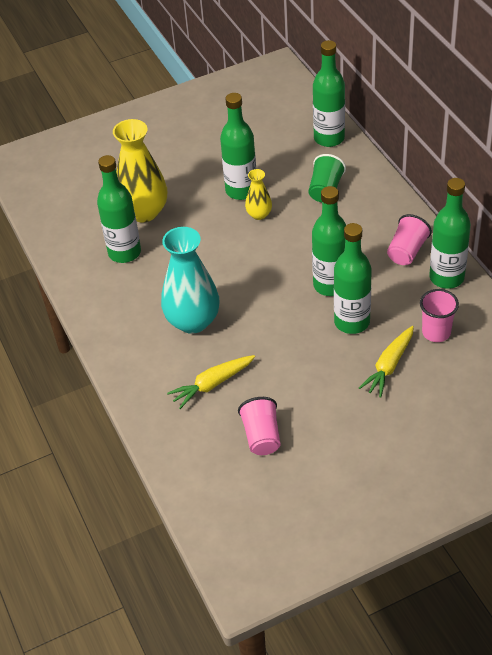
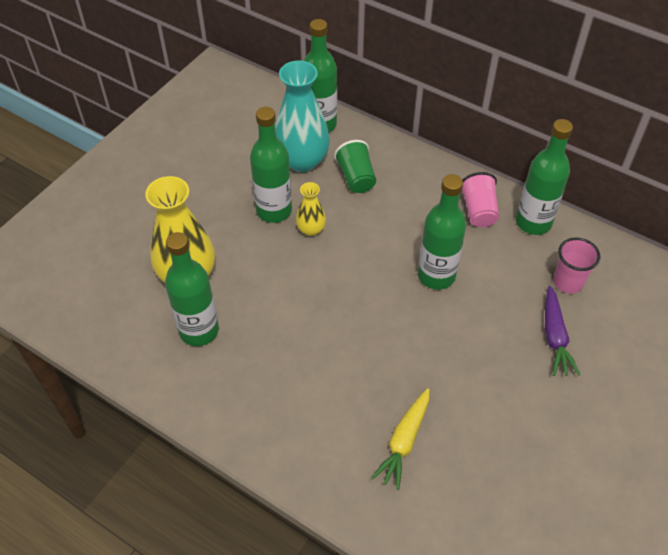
camera: 35 degrees left, 5 degrees up
turquoise vase [161,227,220,334] -> turquoise vase moved to [275,61,330,172]
pink cup [238,397,281,455] -> none
green bottle [334,223,372,334] -> none
yellow carrot [359,326,414,398] -> purple carrot [545,286,580,376]

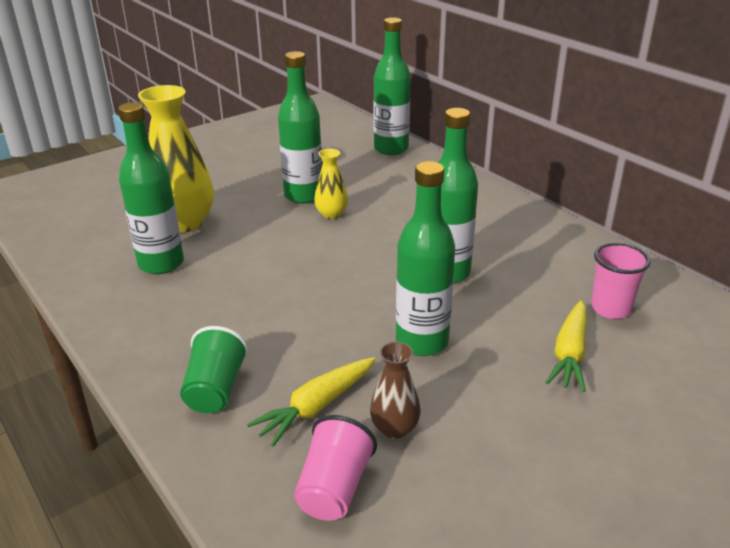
camera: 20 degrees right, 20 degrees down
turquoise vase [275,61,330,172] -> none
green cup [334,140,376,193] -> green cup moved to [180,326,249,413]
pink cup [462,172,499,227] -> pink cup moved to [294,415,377,521]
green bottle [516,119,573,235] -> green bottle moved to [396,161,455,356]
purple carrot [545,286,580,376] -> yellow carrot [545,300,587,392]
none -> brown vase [370,342,421,439]

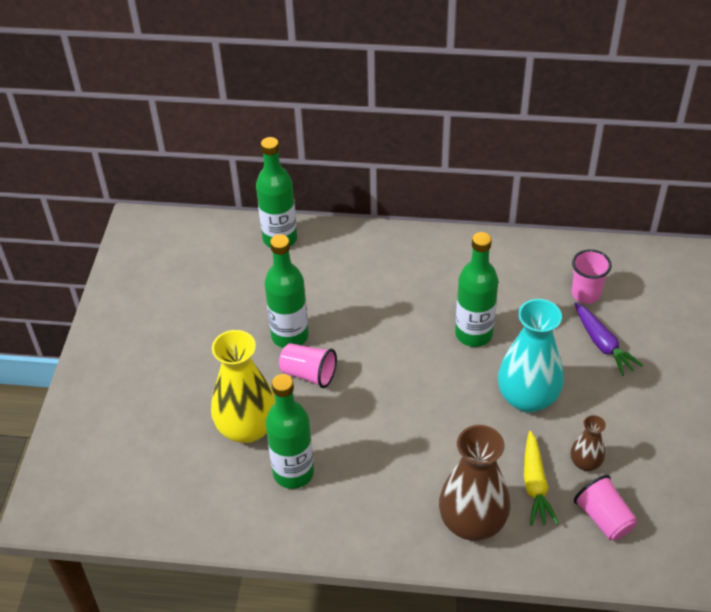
camera: 45 degrees left, 15 degrees up
green cup [180,326,249,413] -> brown vase [439,425,510,541]
yellow vase [314,149,348,219] -> none
green bottle [396,161,455,356] -> turquoise vase [498,299,564,413]
yellow carrot [545,300,587,392] -> purple carrot [574,302,644,376]
none -> pink cup [279,343,337,388]

